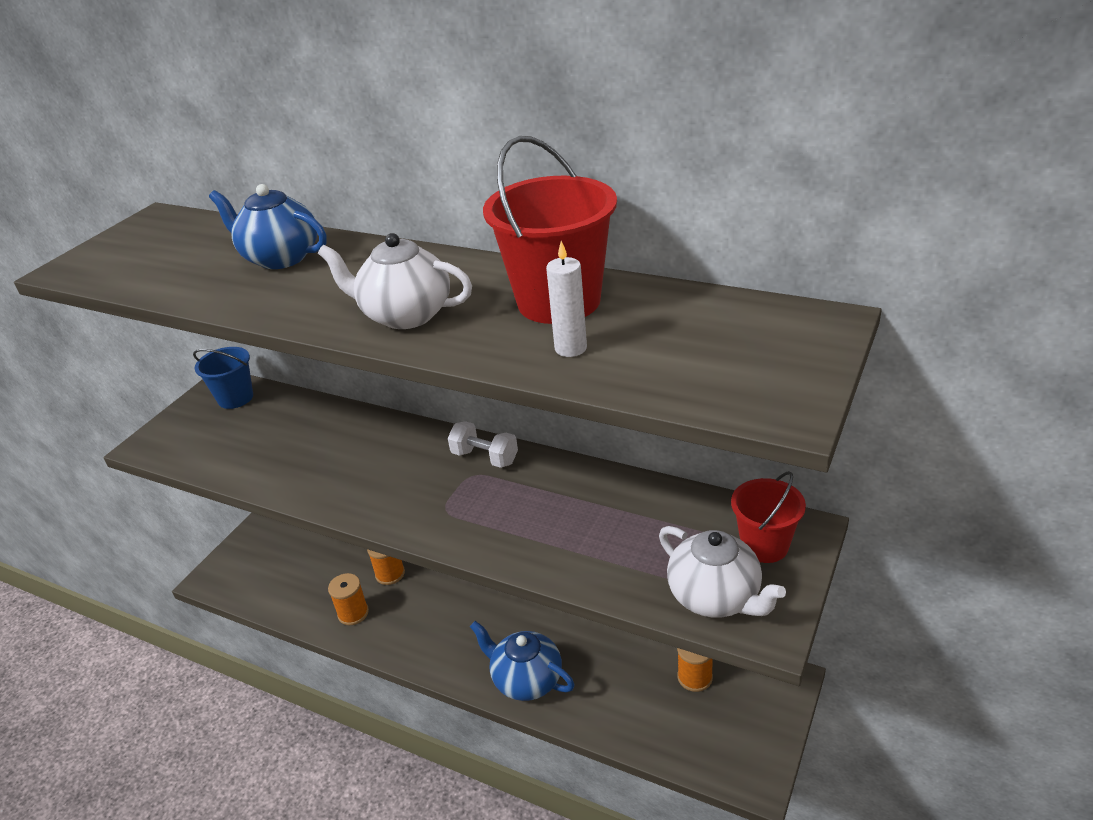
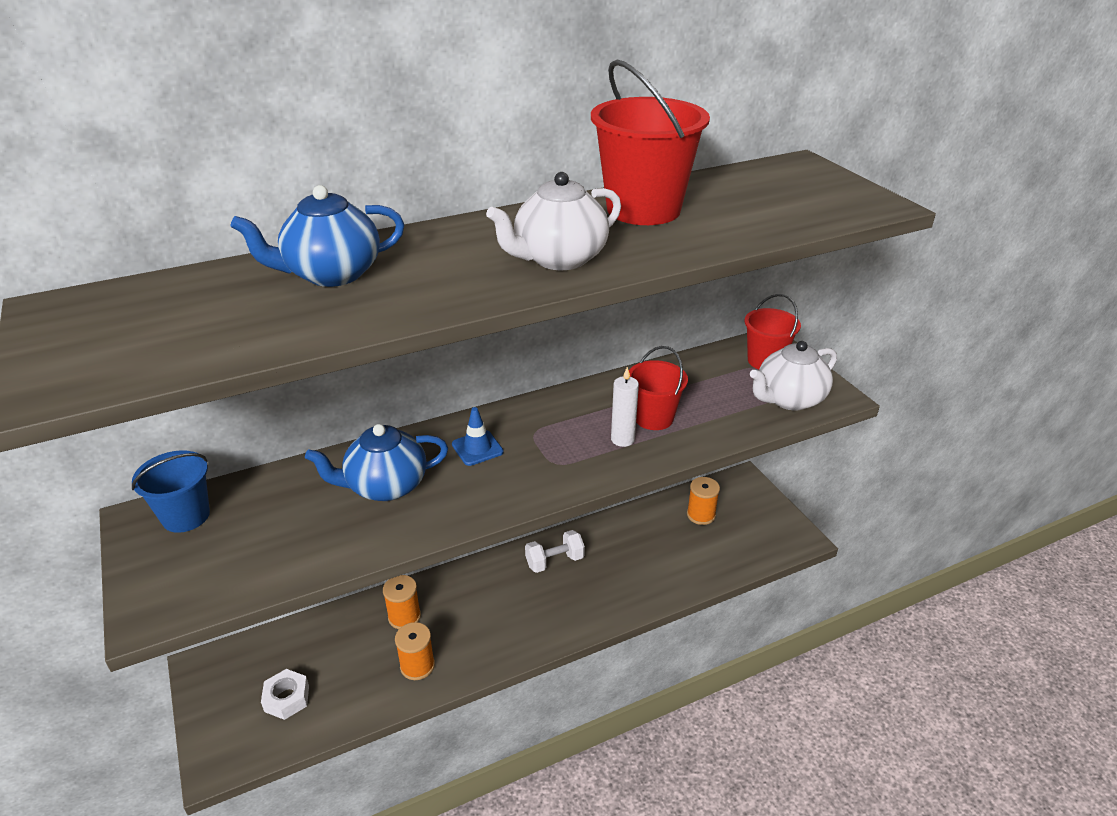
camera: 55 degrees left, 0 degrees up
white dumbbell [448,421,518,468] -> white dumbbell moved to [525,530,585,573]
blue teapot [470,621,575,701] -> blue teapot moved to [305,424,448,501]
white candle [546,241,587,357] -> white candle moved to [611,367,639,447]
white teapot [659,526,786,618] -> white teapot turned 150 degrees clockwise [750,341,837,410]
none -> white nut [261,669,309,720]
none -> blue traffic cone [452,407,504,466]
none -> red bucket [629,346,688,430]

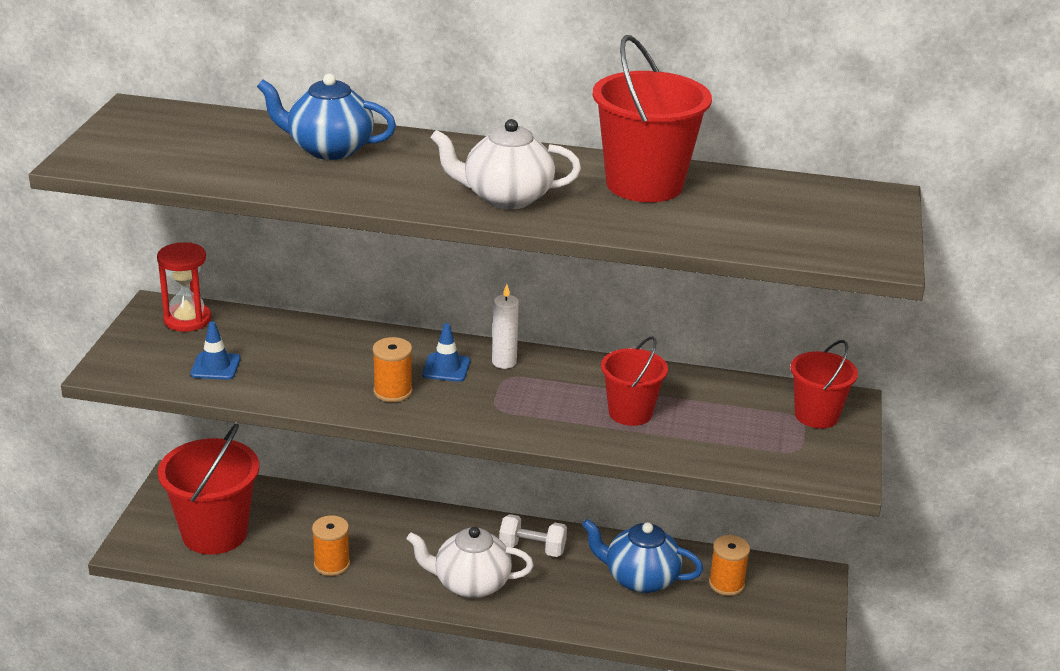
camera: 35 degrees right, 5 degrees down
blue bucket [132,450,210,533] -> red hourglass [157,242,211,332]
white nut [261,669,309,720] -> red bucket [158,423,259,554]
blue teapot [305,424,448,501] -> blue teapot moved to [582,519,703,593]
orange spool [383,575,421,629] -> orange spool moved to [373,337,412,402]
white candle [611,367,639,447] -> white candle moved to [492,284,519,369]
white teapot [750,341,837,410] -> white teapot moved to [407,527,534,598]
none -> blue traffic cone [190,321,241,380]

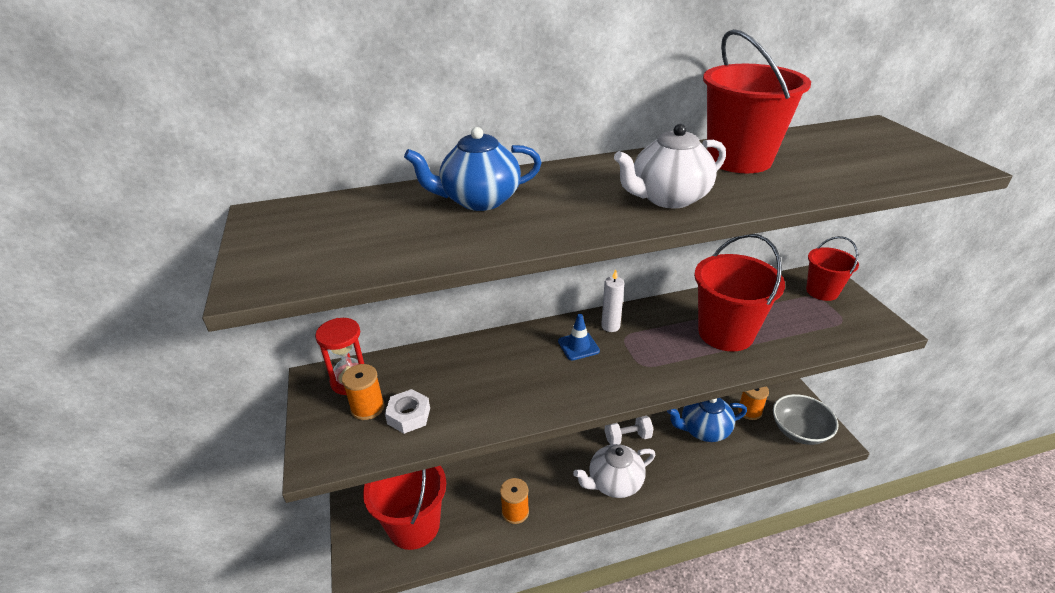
camera: 25 degrees left, 5 degrees up
blue traffic cone [190,321,241,380] -> white nut [385,389,430,434]
orange spool [373,337,412,402] -> orange spool moved to [342,364,385,420]
red bucket [601,336,668,426] -> red bucket [694,234,785,352], size x1.65
none -> grey bowl [773,394,839,445]

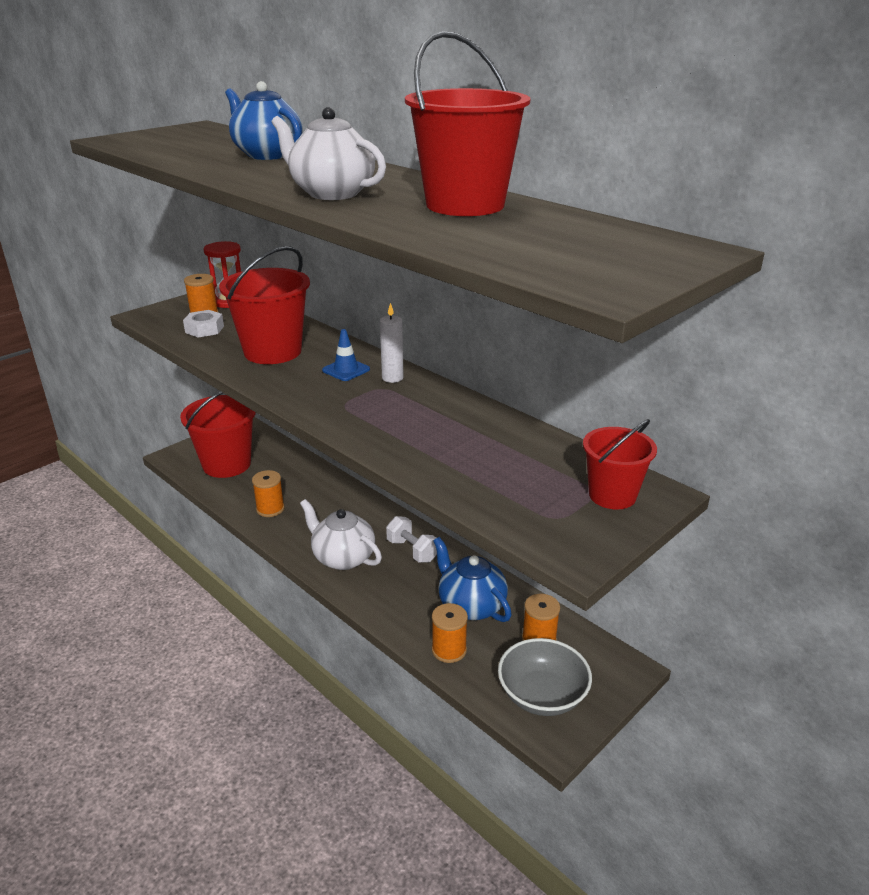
camera: 60 degrees right, 5 degrees down
red bucket [694,234,785,352] -> red bucket moved to [219,246,310,364]
none -> orange spool [432,603,468,663]

